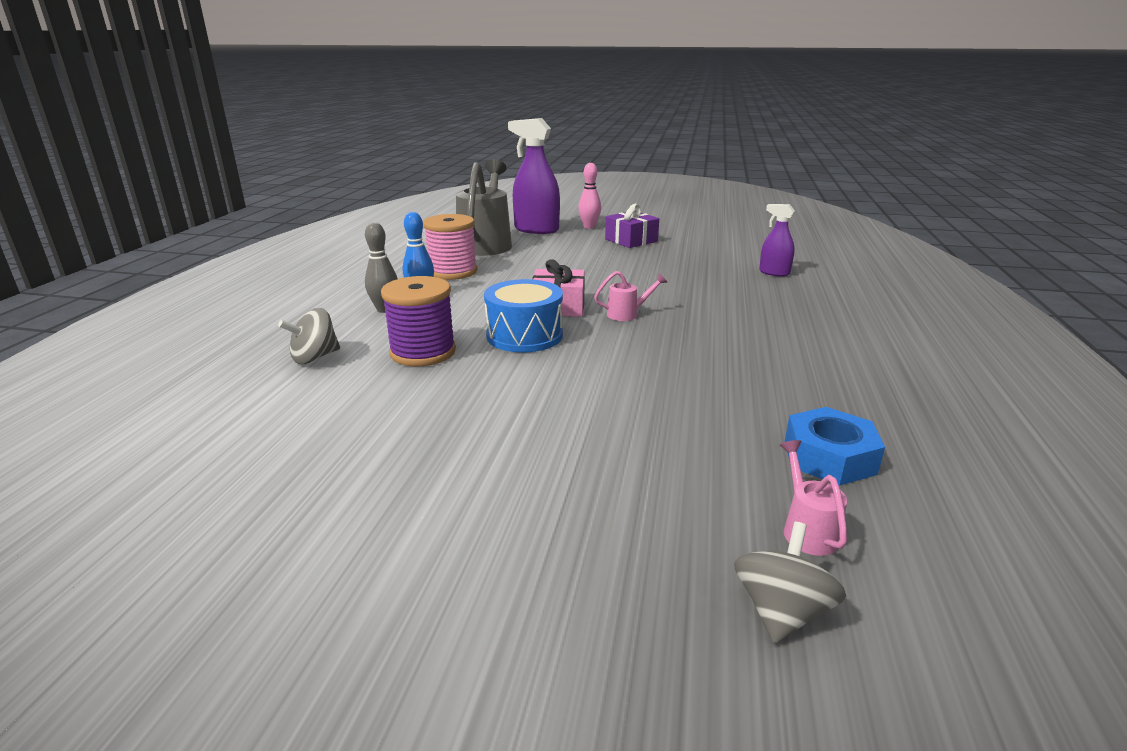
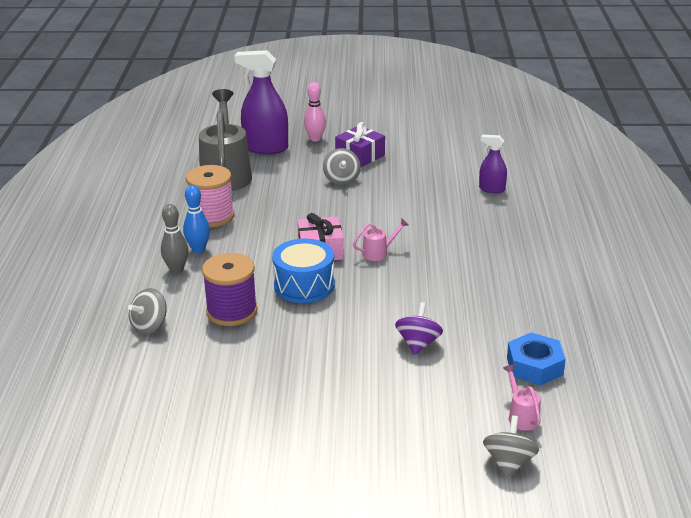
camera: 10 degrees left, 5 degrees up
none -> grey spinning top [323,148,361,185]
none -> purple spinning top [395,302,443,355]

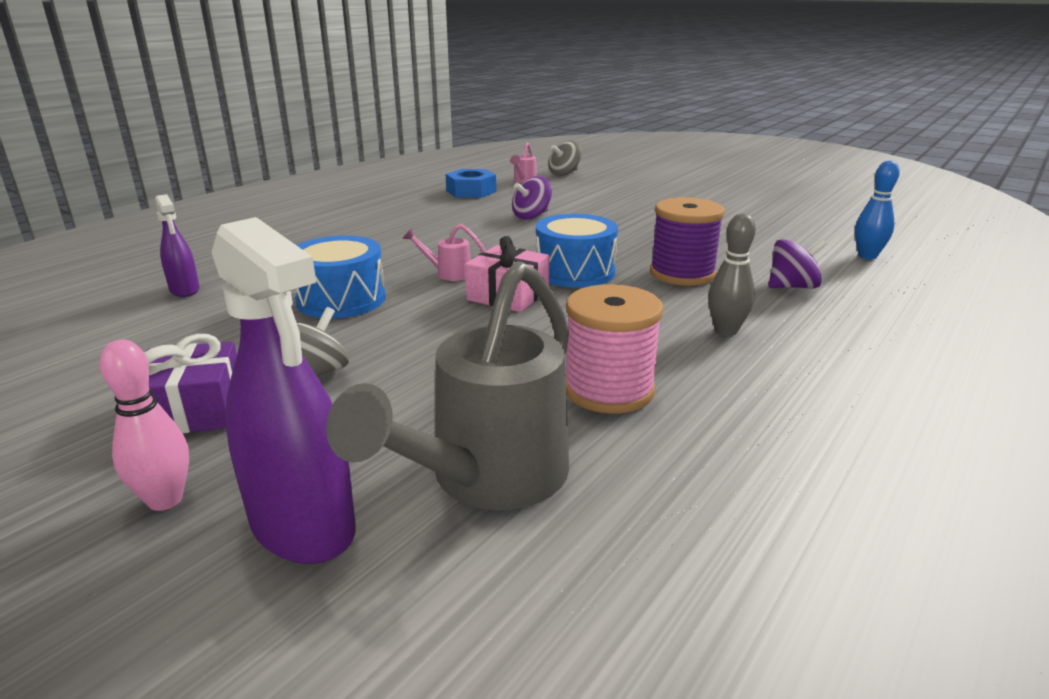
camera: 145 degrees left, 5 degrees down
grey spinning top [128,288,167,335] -> purple spinning top [769,239,827,288]
blue bowling pin [183,185,210,253] -> blue bowling pin moved to [855,160,900,259]
none -> blue drum [295,236,385,318]

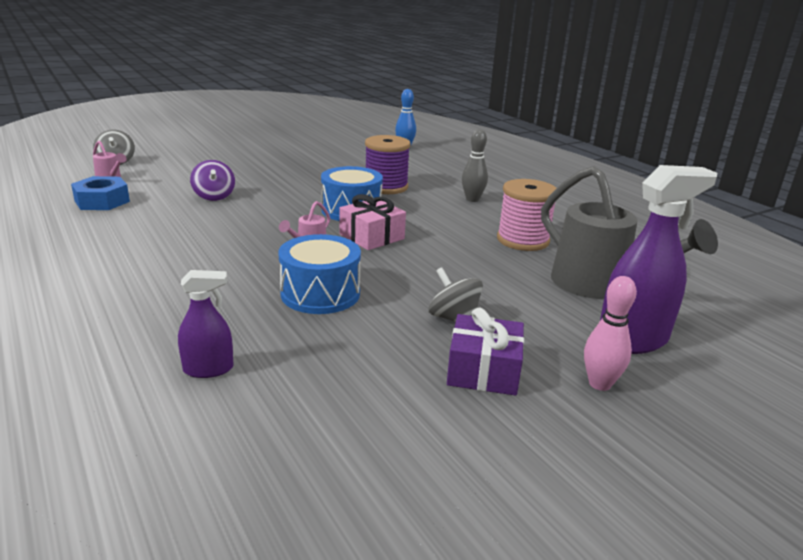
camera: 70 degrees left, 0 degrees up
purple spinning top [769,239,827,288] -> none

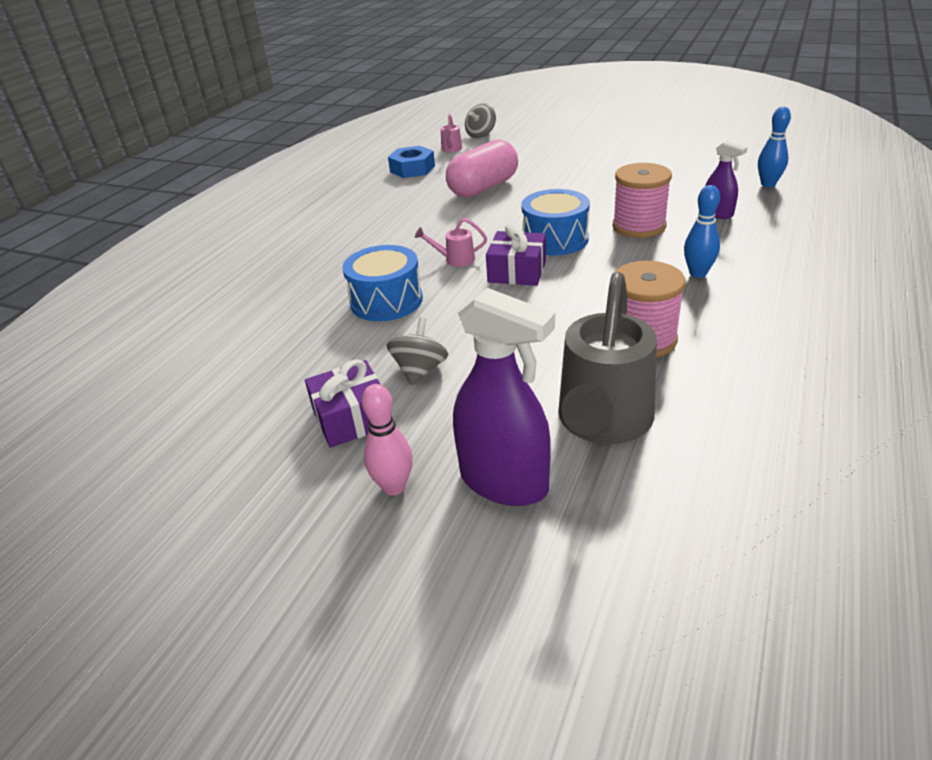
camera: 60 degrees right, 10 degrees up
purple spray bottle [178,270,234,378] -> purple spray bottle moved to [705,141,748,219]
purple spinning top [190,160,235,201] -> pink capsule [446,140,518,198]
pink gift [340,194,406,250] -> purple gift [486,224,546,286]
purple spool [365,135,411,194] -> pink spool [613,163,672,238]
grey bowling pin [462,129,488,202] -> blue bowling pin [684,185,720,278]

